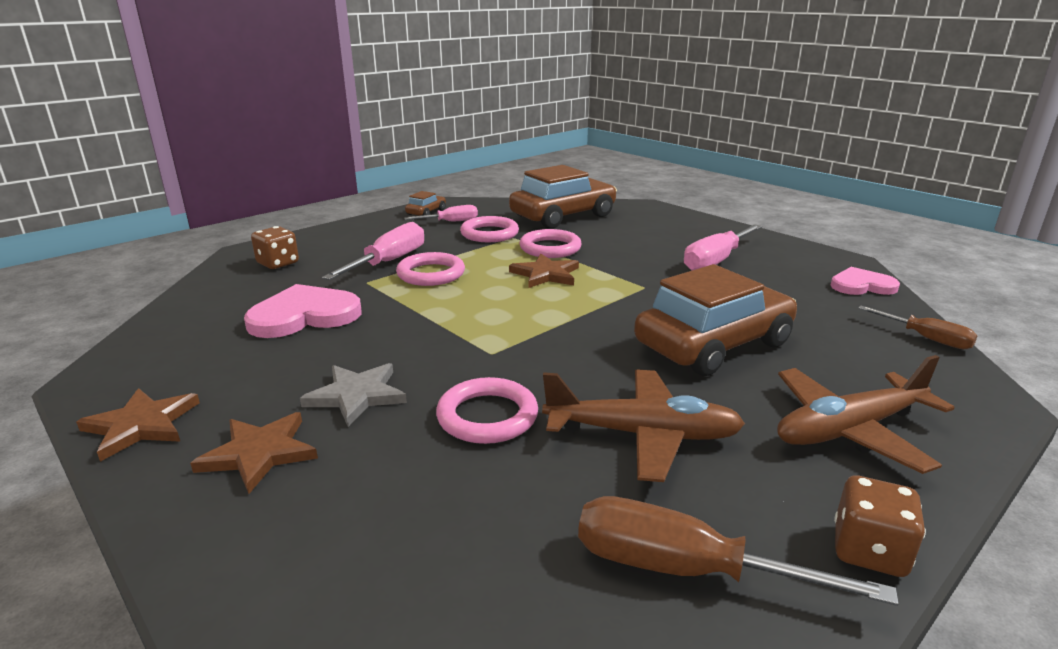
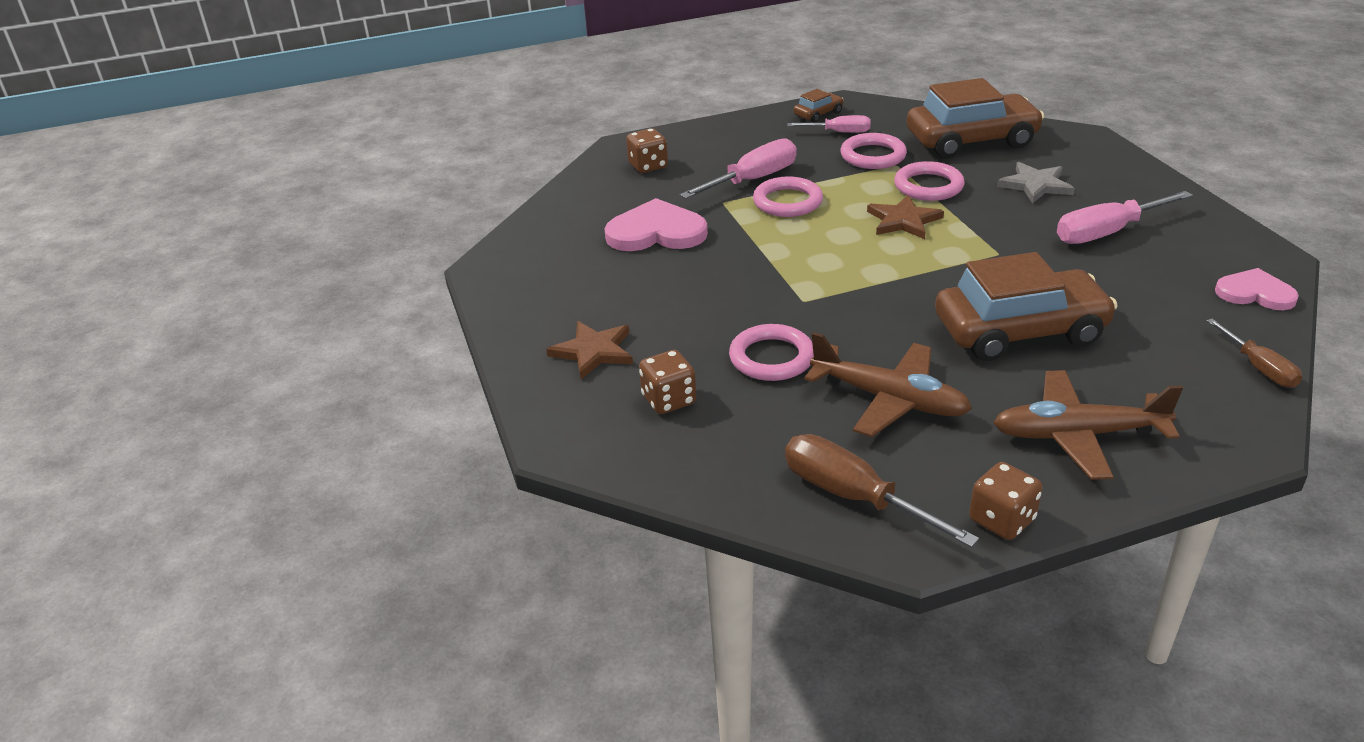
camera: 25 degrees right, 10 degrees up
brown star [76,388,200,462] -> none
grey star [300,363,407,427] -> grey star moved to [997,162,1075,204]
none -> brown dice [639,350,696,414]

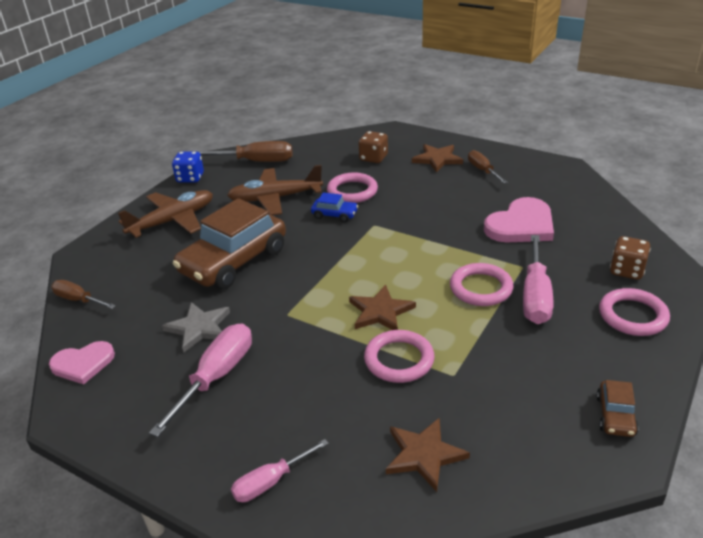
camera: 140 degrees right, 0 degrees up
pink screwdriver [787,115,871,133] -> pink screwdriver moved to [231,439,329,502]
pink ring [841,133,907,169] -> pink ring moved to [599,288,670,336]
brown car [907,78,1044,158] -> brown star [386,418,470,492]
brown dice [969,462,1042,540] -> blue dice [172,152,204,183]
grey star [997,162,1075,204] -> grey star moved to [162,302,230,352]
none -> blue car [311,193,358,222]
none -> brown screwdriver [468,150,508,183]

